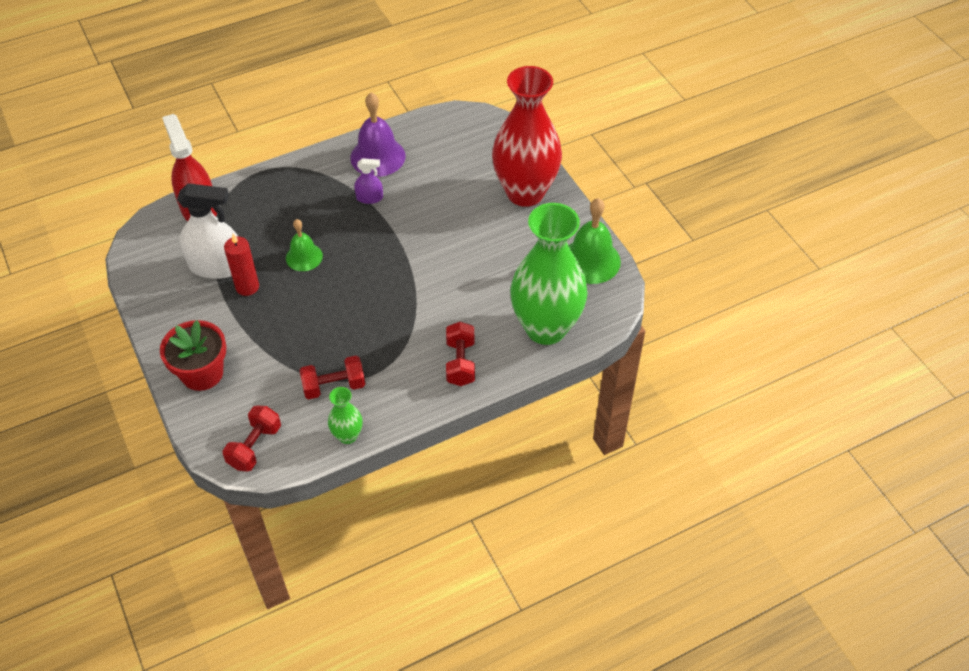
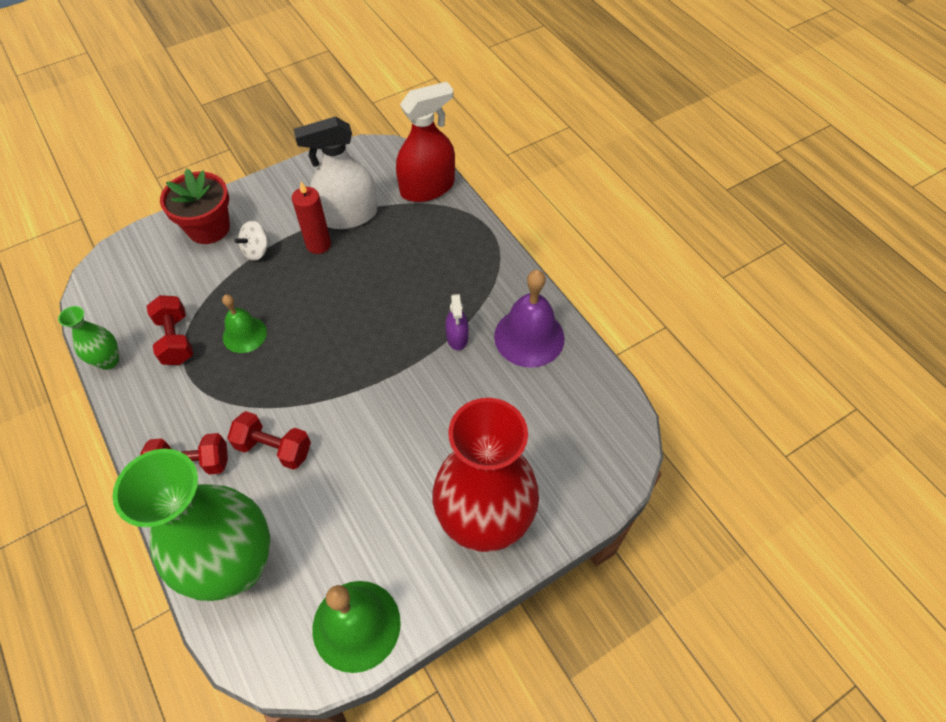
camera: 85 degrees right, 5 degrees up
white spray bottle [177,183,238,279] -> white spray bottle turned 75 degrees clockwise [293,117,377,229]
red dumbbell [222,406,281,472] -> red dumbbell moved to [227,411,311,470]
green bell [286,219,323,271] -> green bell moved to [222,294,267,353]
none -> white spinning top [234,221,270,261]

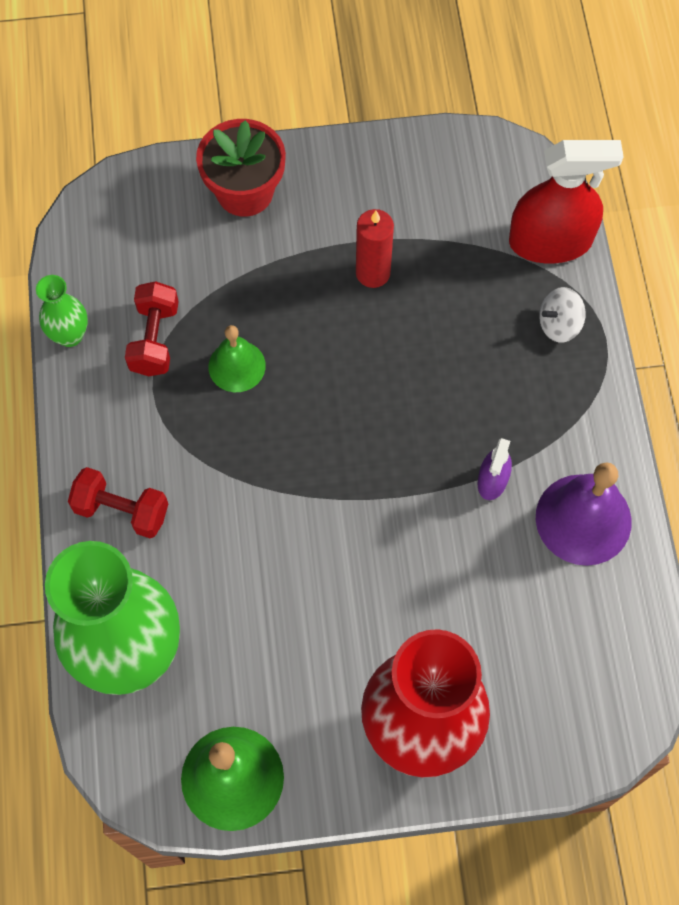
camera: 25 degrees right, 10 degrees up
red dumbbell [227,411,311,470] -> none
white spinning top [234,221,270,261] -> white spinning top moved to [539,287,586,343]
white spray bottle [293,117,377,229] -> none

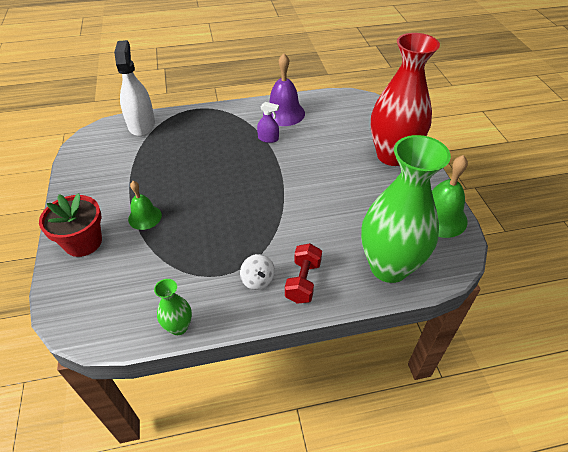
camera: 95 degrees left, 20 degrees down
red dumbbell [125,281,179,376] -> none
green bell [209,325,266,392] -> green bell moved to [128,181,162,230]
red candle [356,209,394,288] -> none
red spray bottle [509,140,624,263] -> white spray bottle [114,40,155,136]
white spinning top [539,287,586,343] -> white spinning top moved to [240,254,275,290]

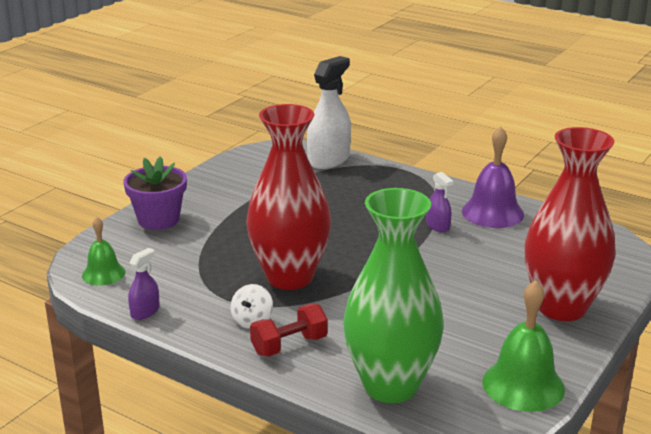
camera: 45 degrees right, 20 degrees down
red flower pot [39,193,102,257] -> purple flower pot [123,156,187,230]
green bell [128,181,162,230] -> green bell moved to [82,217,126,285]
green vase [154,279,192,335] -> purple spray bottle [128,248,160,320]
none -> red vase [246,104,331,290]

